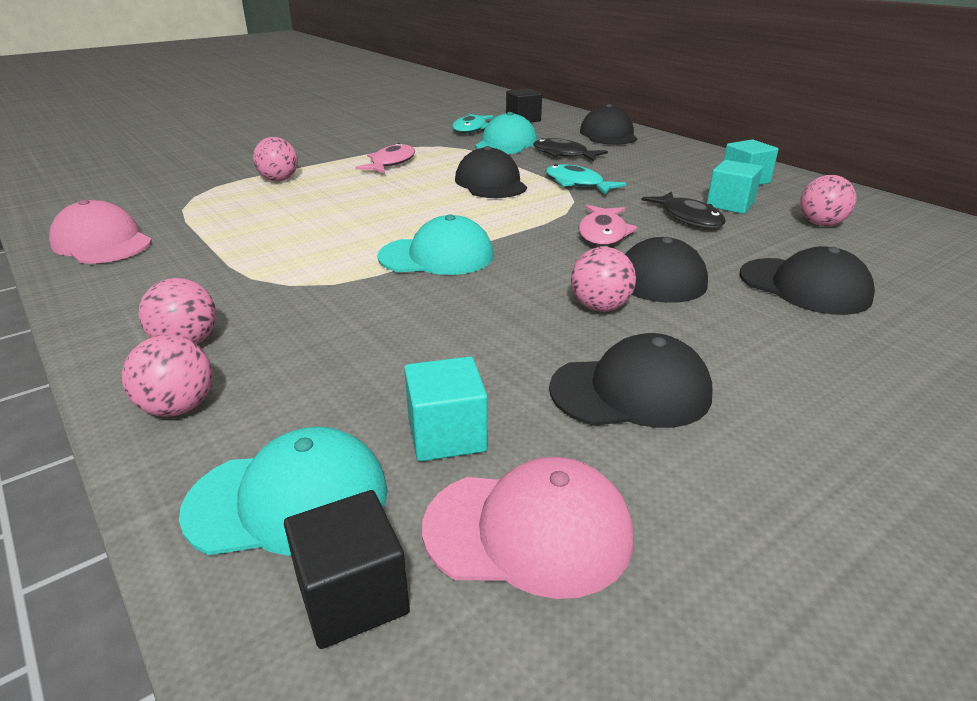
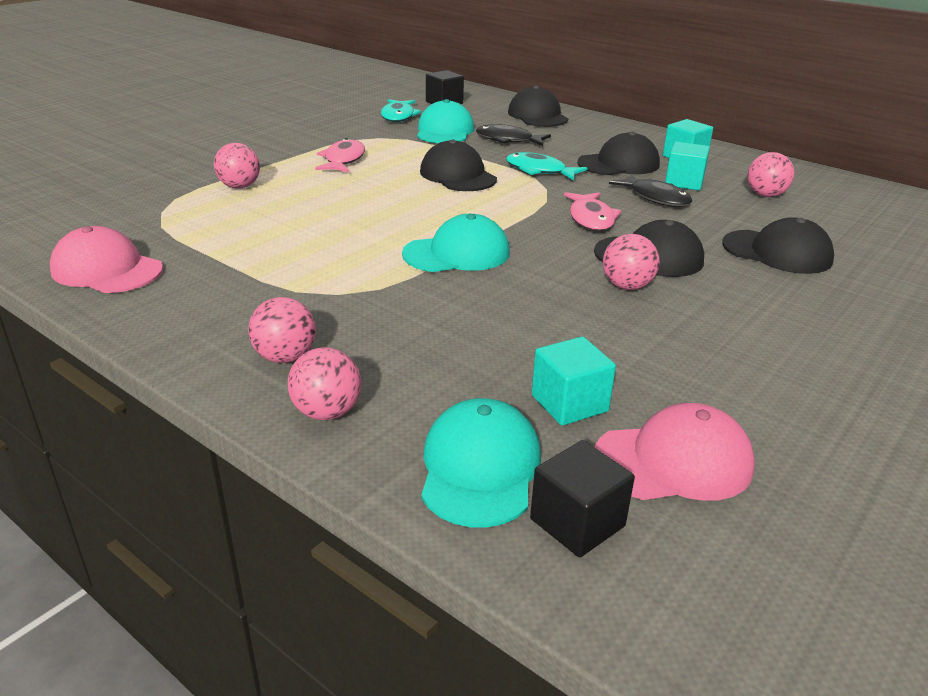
camera: 15 degrees left, 0 degrees up
turquoise cap [179,427,388,556] -> turquoise cap turned 60 degrees counterclockwise [421,398,541,528]
black cap [549,333,712,428] -> black cap moved to [577,132,660,175]

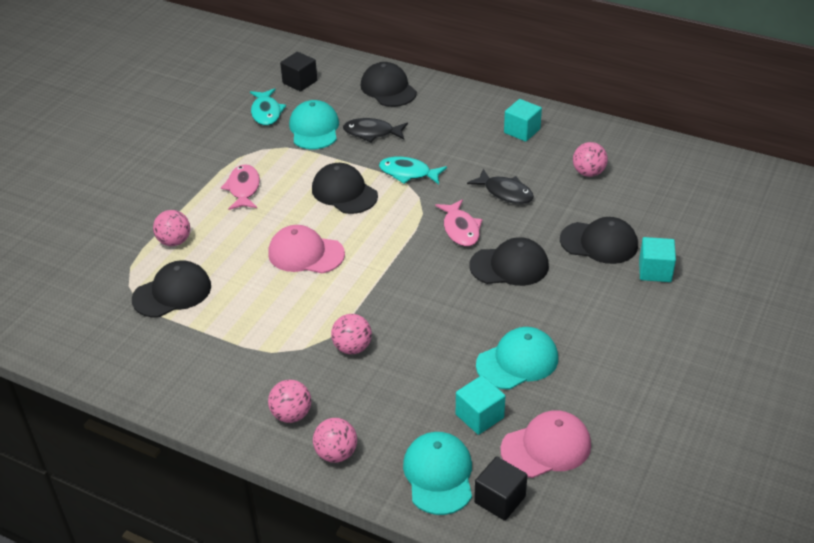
camera: 10 degrees left, 10 degrees up
pink cap [50,226,163,293] -> pink cap moved to [268,225,345,273]
turquoise cap [402,214,510,272] -> turquoise cap moved to [476,327,558,390]
black cap [577,132,660,175] -> black cap moved to [132,260,211,317]
pink ball [603,234,660,290] -> pink ball moved to [331,314,372,354]
turquoise cube [665,142,710,190] -> turquoise cube moved to [639,237,676,282]

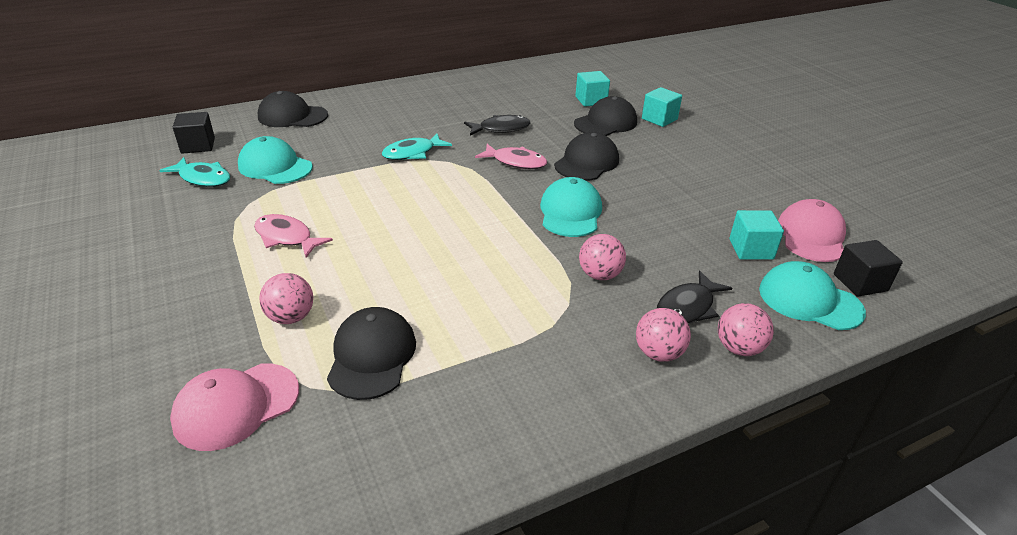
camera: 55 degrees left, 5 degrees down
pink cap [268,225,345,273] -> pink cap moved to [170,364,299,451]
black cap [312,163,378,214] -> none
black fish [343,118,408,143] -> black fish moved to [657,271,732,324]
turquoise cap [476,327,558,390] -> turquoise cap moved to [540,177,602,237]
turquoise cube [504,99,542,142] -> turquoise cube moved to [575,71,610,107]
pink ball [573,142,608,177] -> none

